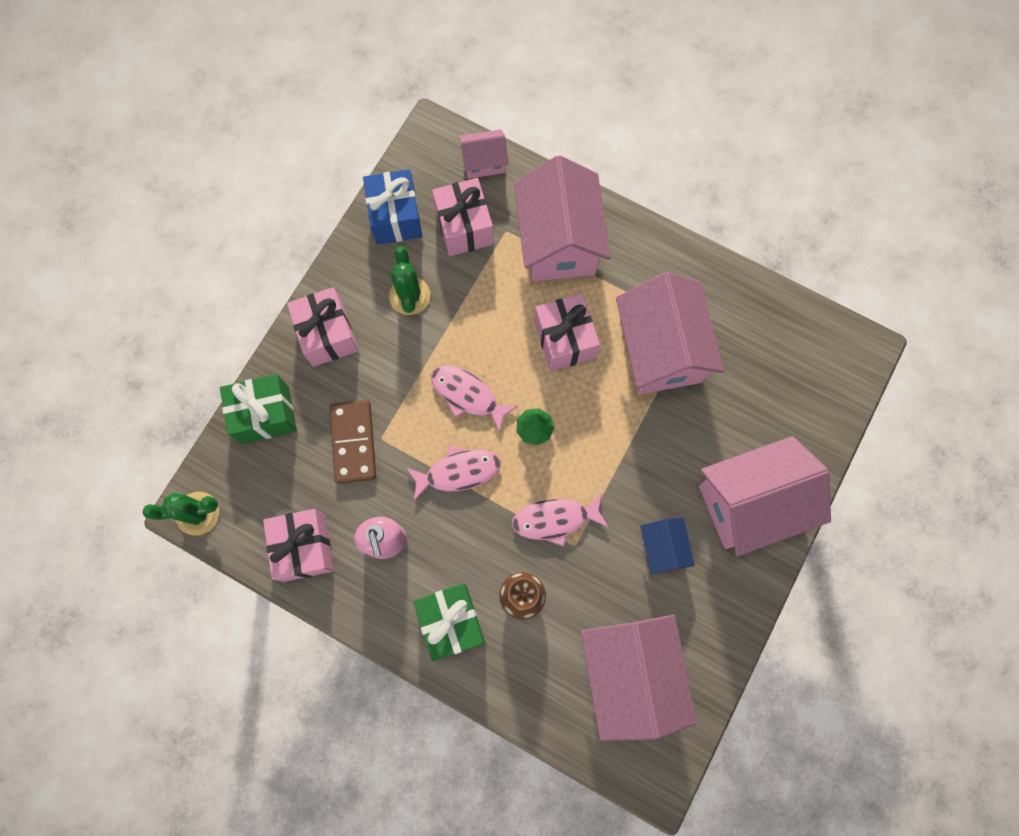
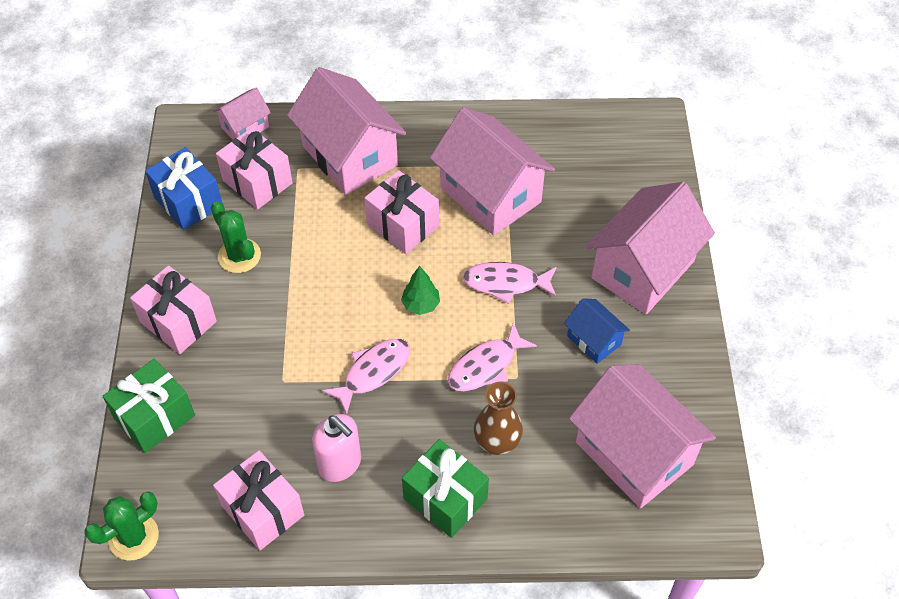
camera: 30 degrees left, 20 degrees down
brown domino [330,400,376,484] -> none
pink fish [431,365,518,433] -> pink fish moved to [463,262,556,304]

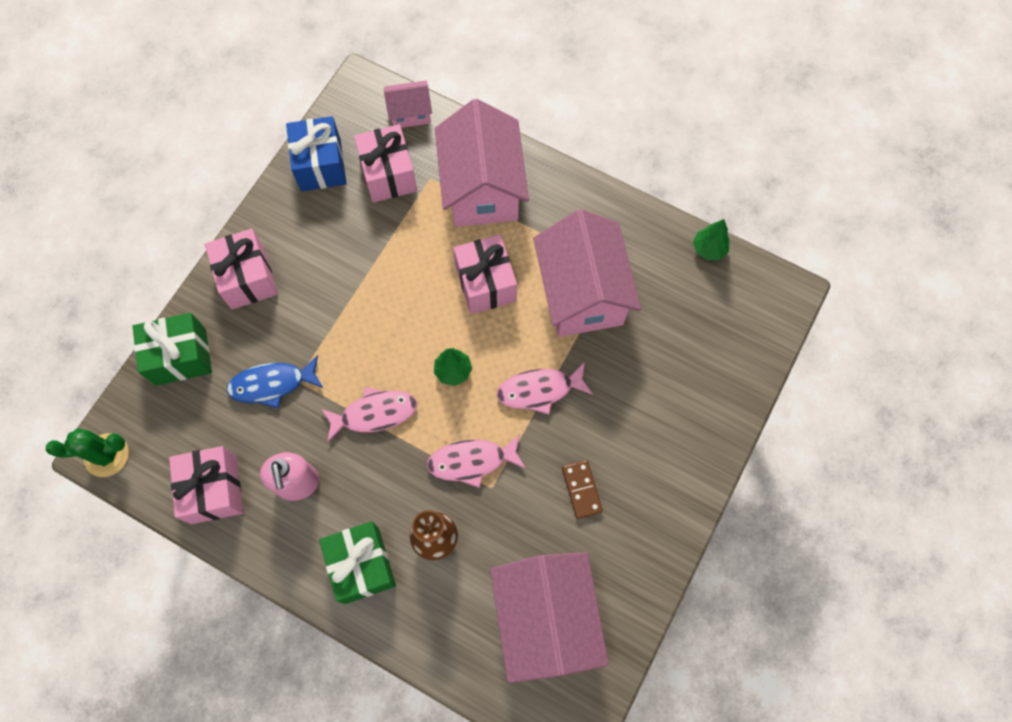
camera: 30 degrees right, 15 degrees up
green cactus [211,201,261,273] -> none
pink fish [463,262,556,304] -> pink fish turned 45 degrees counterclockwise [497,362,593,415]
blue house [564,298,630,364] -> brown domino [562,460,603,519]
pink house [585,182,715,314] -> none
none -> blue fish [226,355,323,408]
none -> green tree [693,219,729,261]

